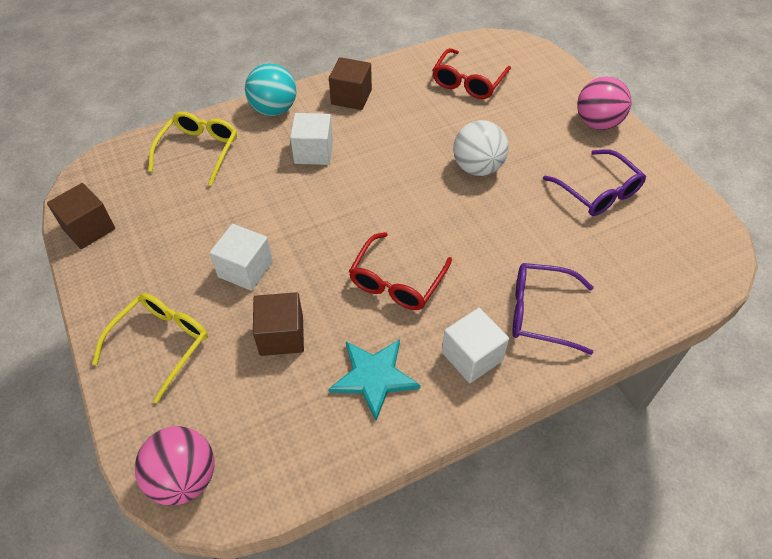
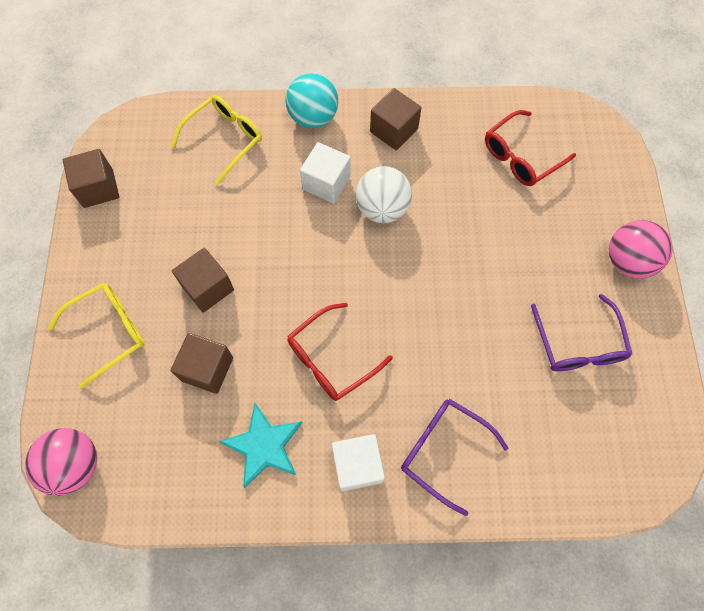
camera: 25 degrees right, 15 degrees up
white cube [210,224,273,291] -> brown cube [172,248,234,313]
white ball [453,120,509,176] -> white ball moved to [356,166,412,223]

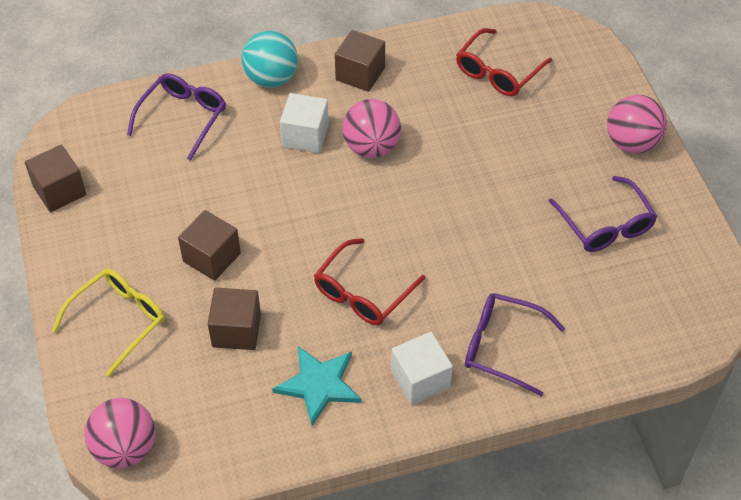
camera: 15 degrees left, 15 degrees down
yellow glasses [171,95,262,185] -> purple glasses [127,73,226,161]
white ball [356,166,412,223] -> pink ball [342,99,401,158]

